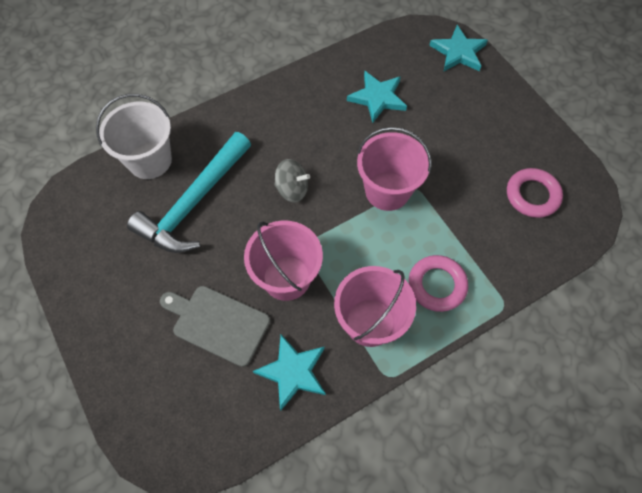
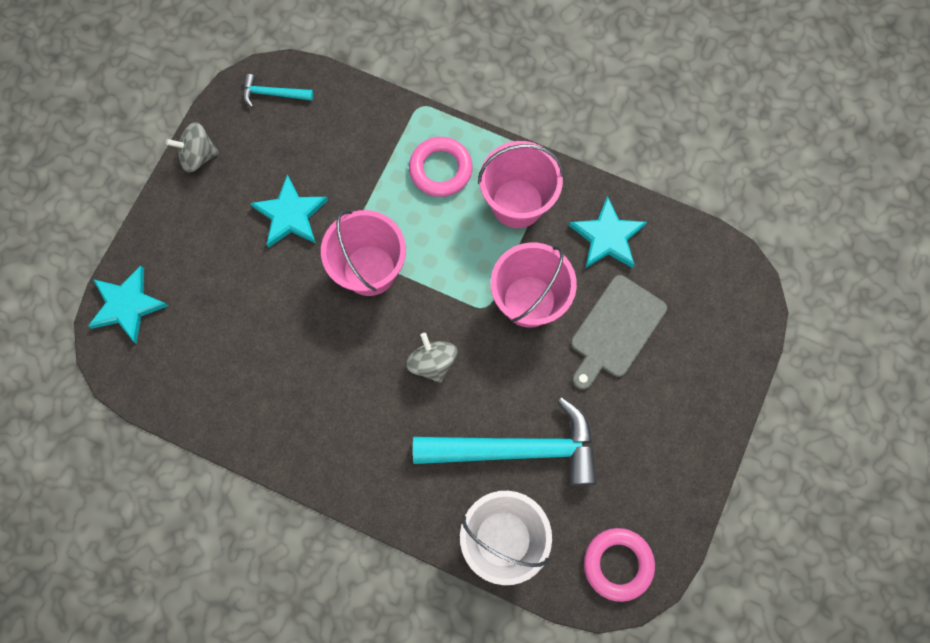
camera: 125 degrees left, 10 degrees up
grey cutting board [160,286,270,367] -> grey cutting board turned 45 degrees clockwise [571,275,667,390]
turquoise star [347,71,407,123] -> turquoise star moved to [250,175,328,248]
pink ring [507,168,563,218] -> pink ring moved to [584,528,655,602]
none -> grey spinning top [166,122,219,173]
none -> turquoise hammer [243,74,313,108]

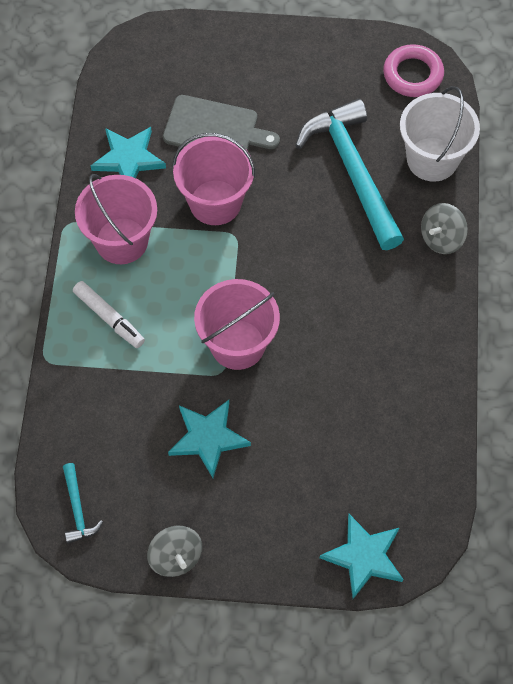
camera: 110 degrees left, 10 degrees down
grey spinning top [406,333,457,383] -> grey spinning top moved to [421,203,468,254]
pink ring [409,137,473,197] -> white marker [73,281,145,348]

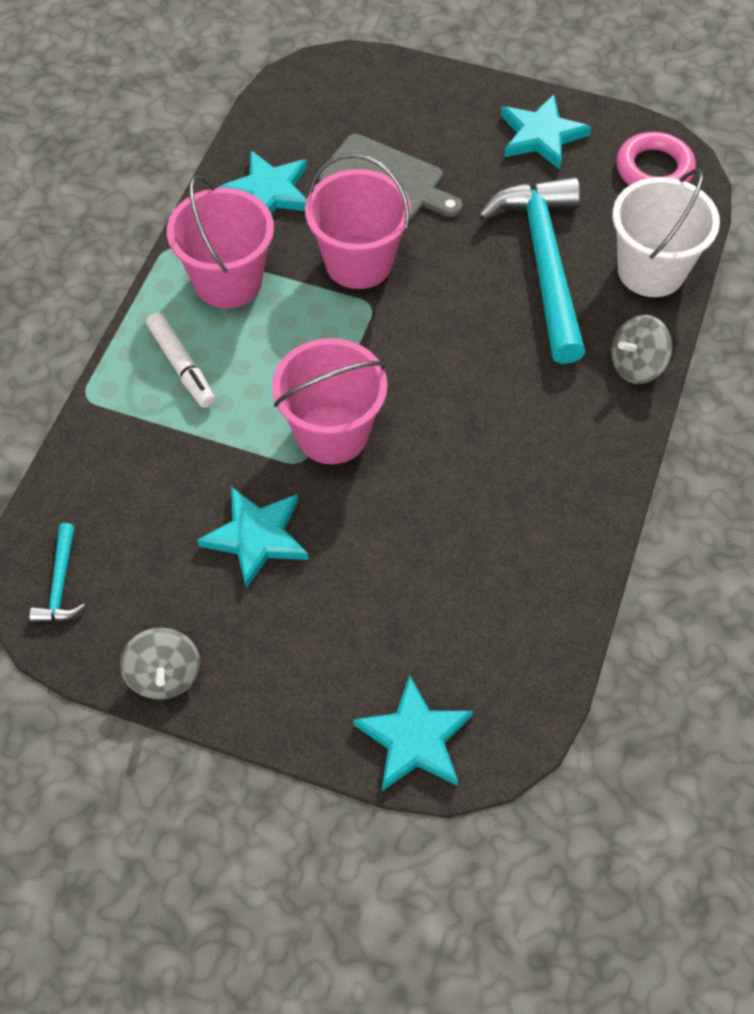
camera: 15 degrees right, 5 degrees down
none -> turquoise star [501,95,591,170]

